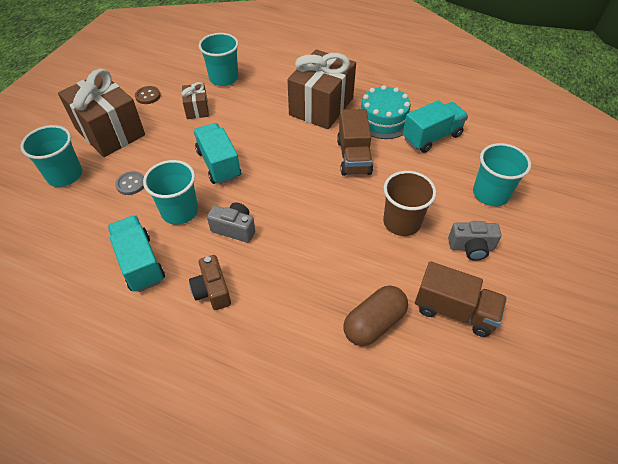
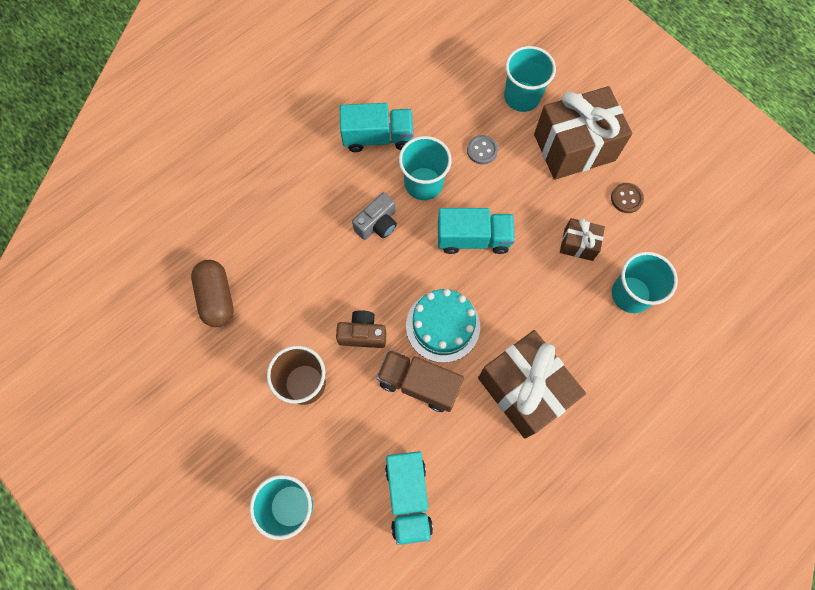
camera: 115 degrees right, 20 degrees up
brown camera [189,255,231,310] -> brown camera moved to [336,310,386,348]
turquoise cake [359,85,411,139] -> turquoise cake moved to [406,289,480,363]
brown truck [415,261,507,337] -> none
grey camera [448,221,502,261] -> none

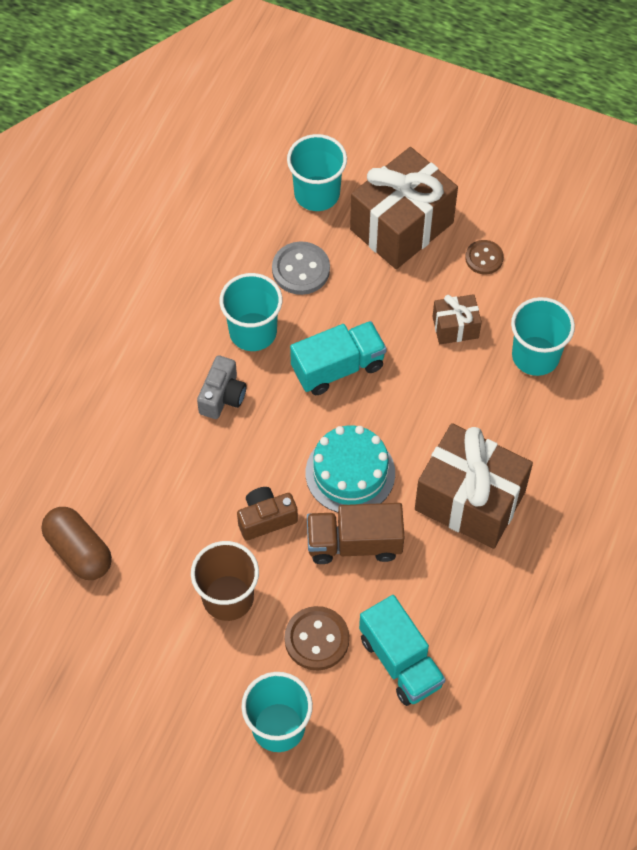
camera: 25 degrees left, 10 degrees down
turquoise truck [340,103,414,152] -> none
grey button [467,135,498,164] -> grey button [272,242,330,295], size x1.52
none -> brown button [285,606,349,670]

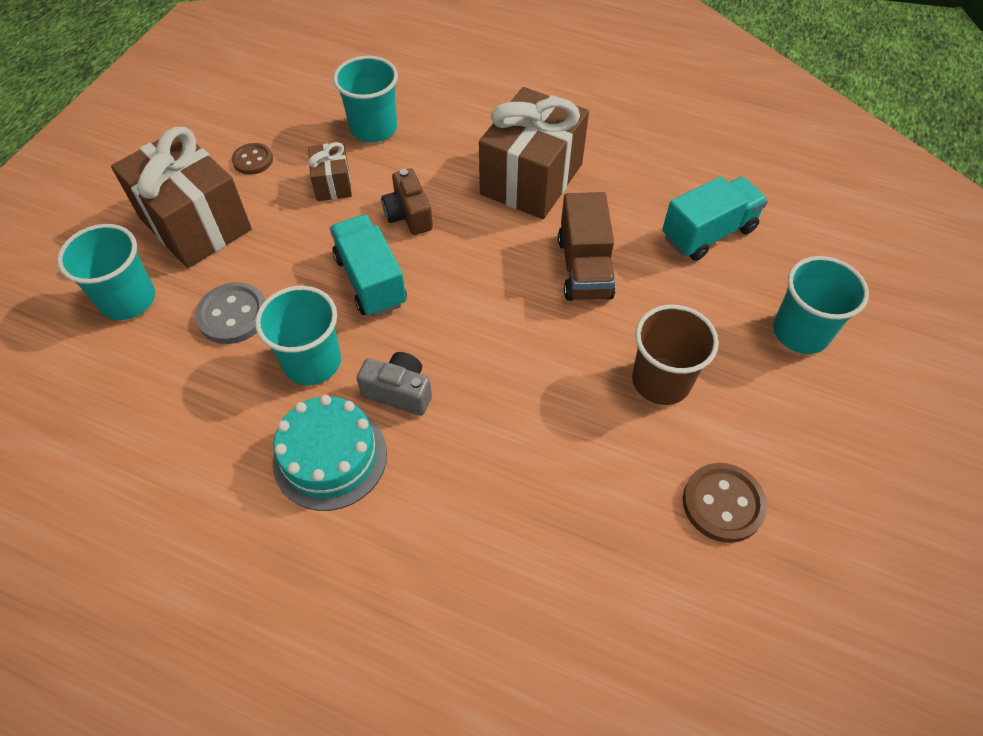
camera: 90 degrees left, 5 degrees down
brown capsule [42,507,112,580] -> none
brown camera [237,487,298,541] -> brown camera moved to [381,168,433,235]
brown button [285,606,349,670] -> brown button moved to [683,463,767,543]
turquoise cake [306,426,395,513] -> turquoise cake moved to [273,395,387,511]

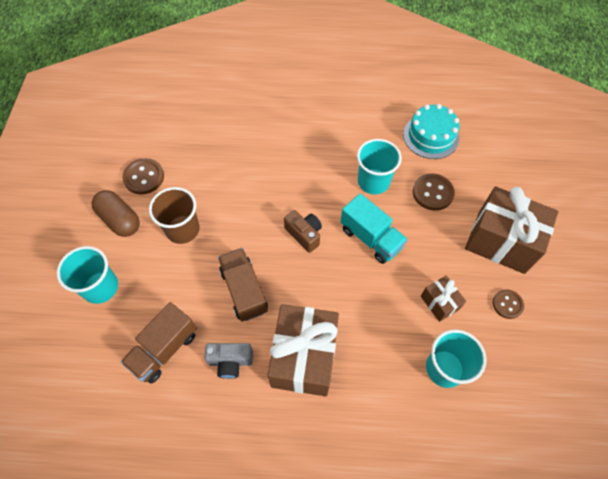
camera: 160 degrees right, 5 degrees up
turquoise cup [57,224,155,320] -> none
grey button [195,282,265,344] -> brown button [413,173,455,211]
turquoise cake [273,395,387,511] -> turquoise cake moved to [403,104,460,159]
grey camera [357,352,432,416] -> grey camera moved to [204,343,253,379]
brown camera [381,168,433,235] -> brown camera moved to [284,210,322,253]
turquoise truck [662,176,768,261] -> brown truck [121,302,197,383]
none -> brown capsule [92,190,140,237]

